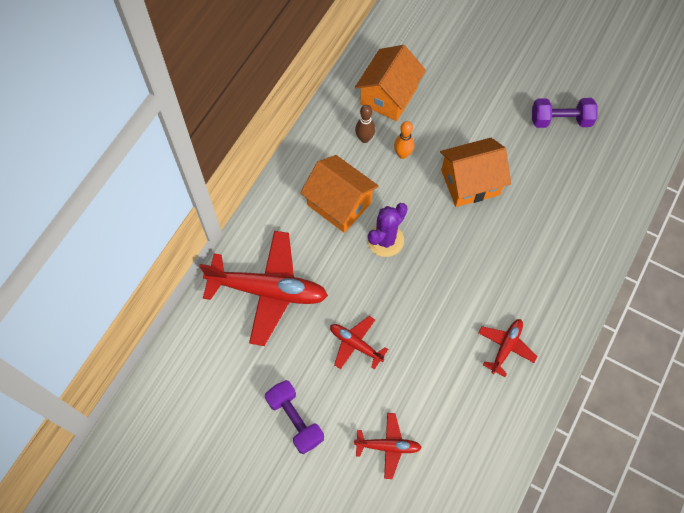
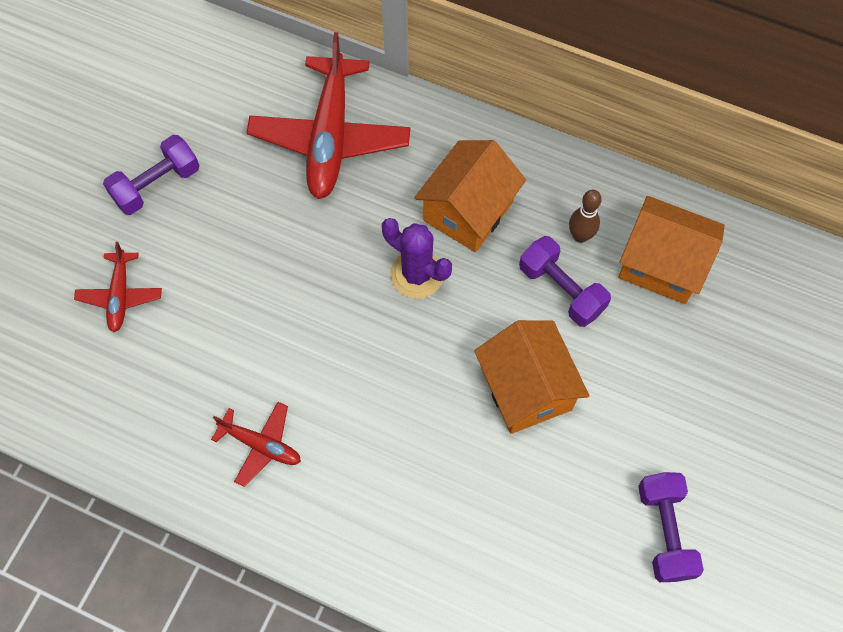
camera: 85 degrees right, 0 degrees up
red plane [330,316,388,369] -> none
orange bowling pin [394,121,414,159] -> purple dumbbell [519,236,611,327]

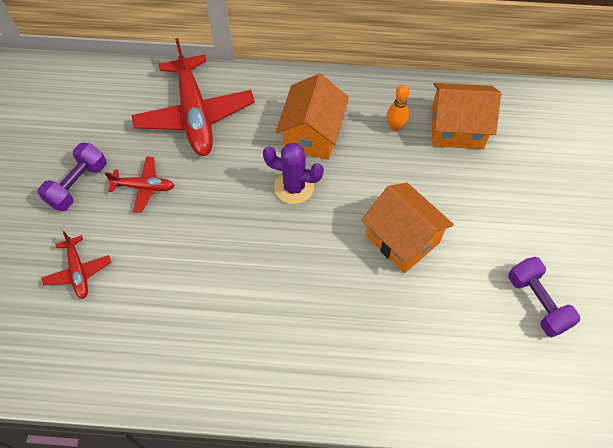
camera: 20 degrees left, 5 degrees down
red plane [211,402,301,487] -> red plane moved to [105,156,174,213]
purple dumbbell [519,236,611,327] -> none
brown bowling pin [569,190,602,243] -> orange bowling pin [387,85,410,132]

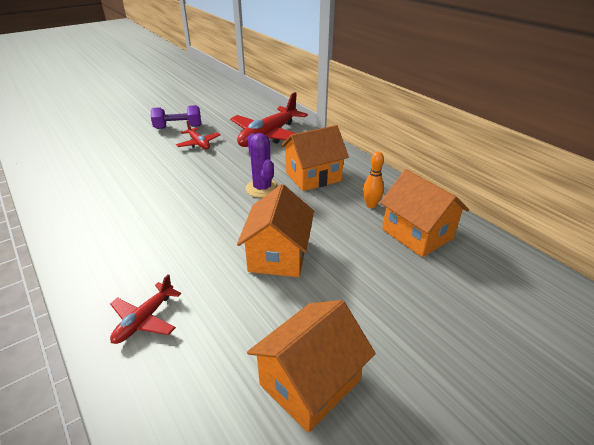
camera: 50 degrees right, 25 degrees down
red plane [42,231,111,299] -> red plane moved to [110,274,181,344]
purple dumbbell [508,257,580,337] -> orange house [247,300,376,433]

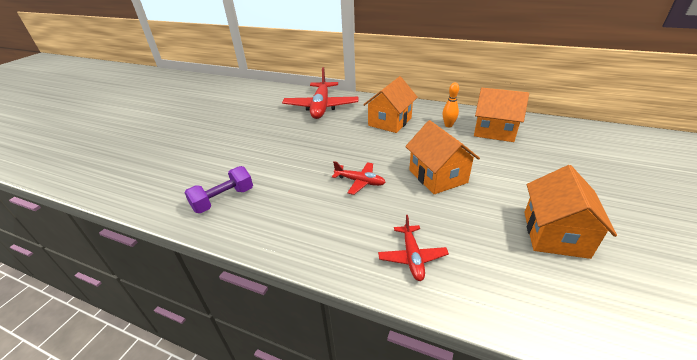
camera: 30 degrees left, 0 degrees up
purple dumbbell [151,105,201,129] -> purple dumbbell moved to [184,166,253,213]
red plane [176,121,221,149] -> red plane moved to [332,161,386,195]
purple cactus [245,133,279,198] -> none

